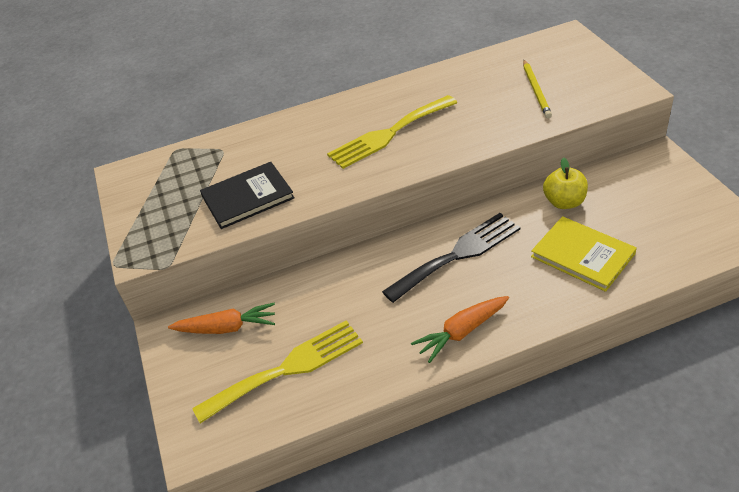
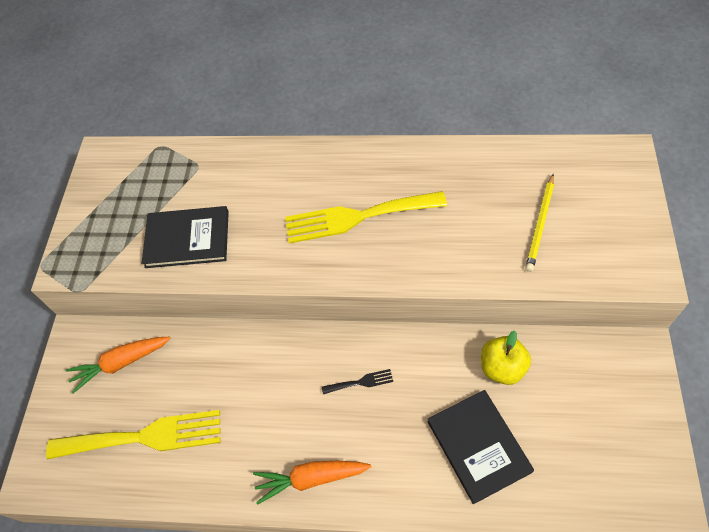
camera: 25 degrees right, 15 degrees up
orange carrot [168,303,275,334] -> orange carrot turned 135 degrees clockwise [66,337,171,394]
black fork [382,213,520,303] -> black fork [322,369,393,394], size x0.42
yellow book [531,216,637,292] -> black book [427,390,534,504]

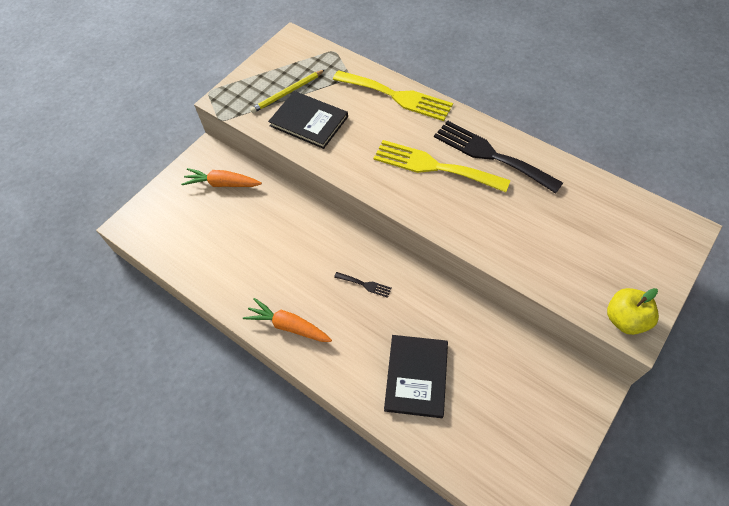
camera: 30 degrees right, 0 degrees up
yellow fork [46,410,221,459] -> yellow fork moved to [333,70,453,121]
yellow apple [481,331,531,385] -> yellow apple moved to [607,288,659,335]
yellow pencil [525,174,554,272] -> yellow pencil moved to [250,70,325,113]
none -> black fork [434,120,563,194]

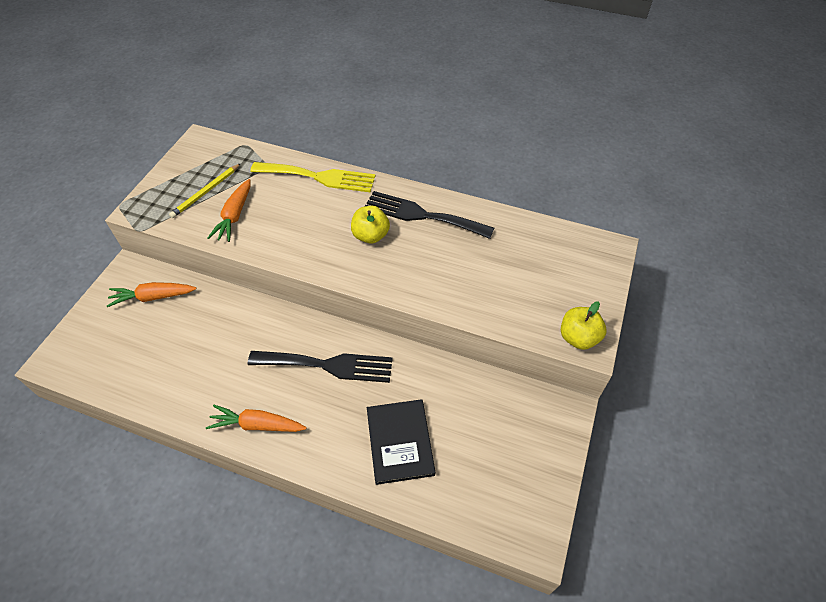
camera: 20 degrees left, 5 degrees down
black book [268,91,348,149] -> orange carrot [208,179,250,242]
black fork [334,272,392,298] -> black fork [248,351,393,383], size x2.38
yellow fork [374,140,510,192] -> yellow apple [351,206,390,244]

